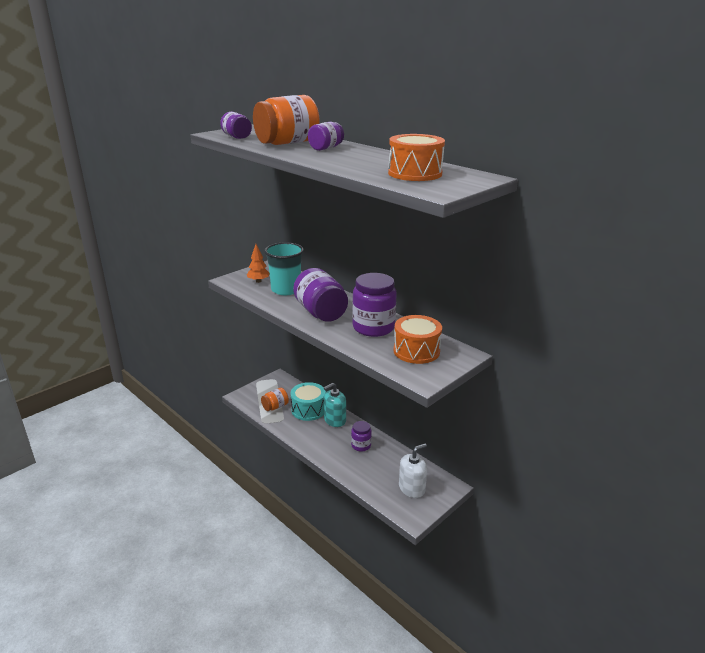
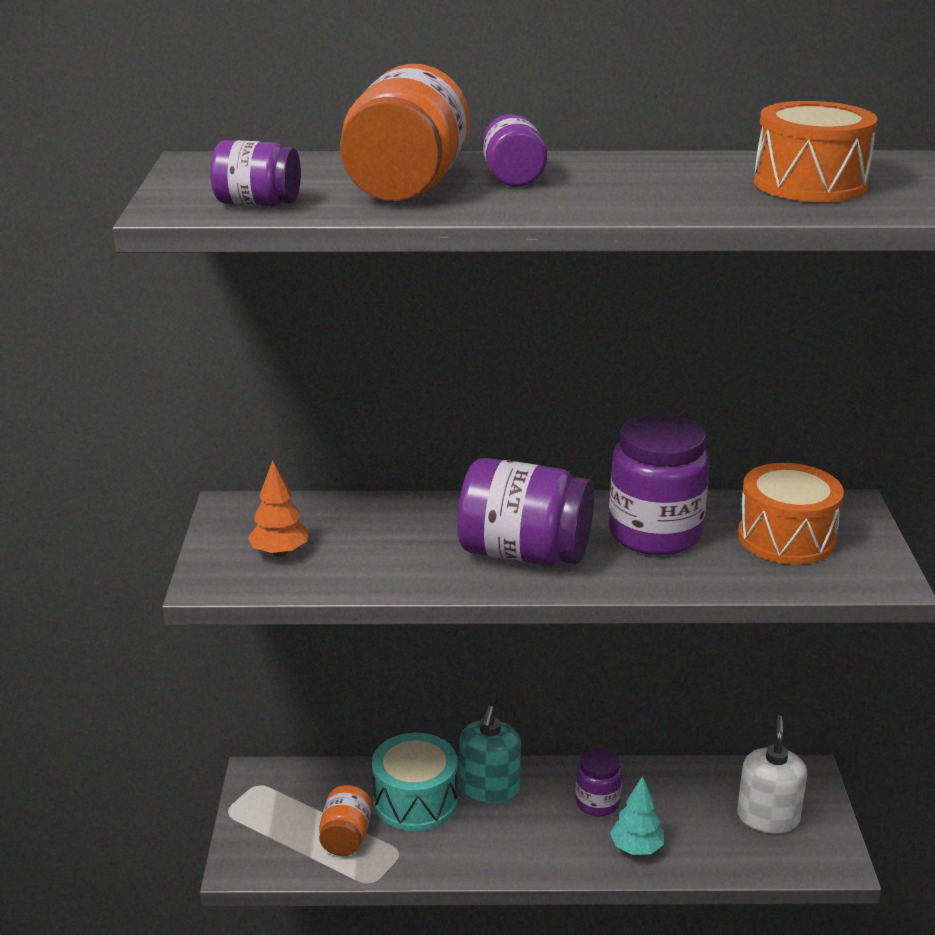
camera: 45 degrees left, 0 degrees up
turquoise cup [264,242,304,295] -> none
none -> turquoise tree [610,776,664,855]

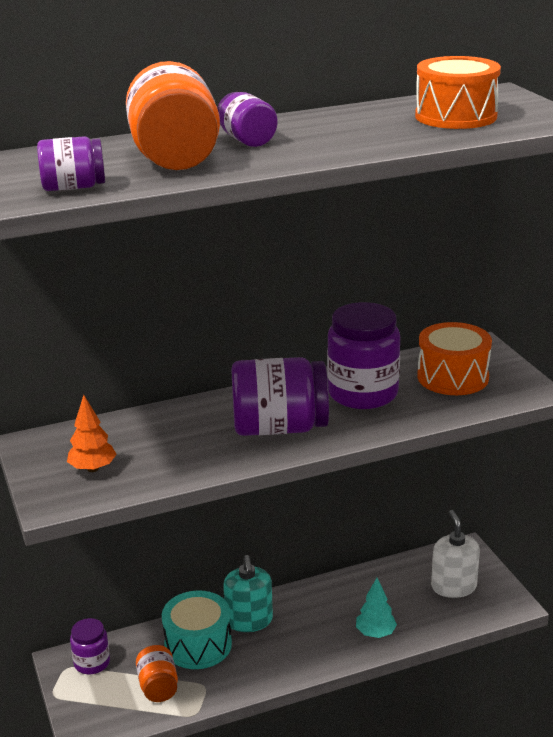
camera: 20 degrees left, 0 degrees up
purple jar [575,747,622,816] -> purple jar moved to [70,618,110,674]

